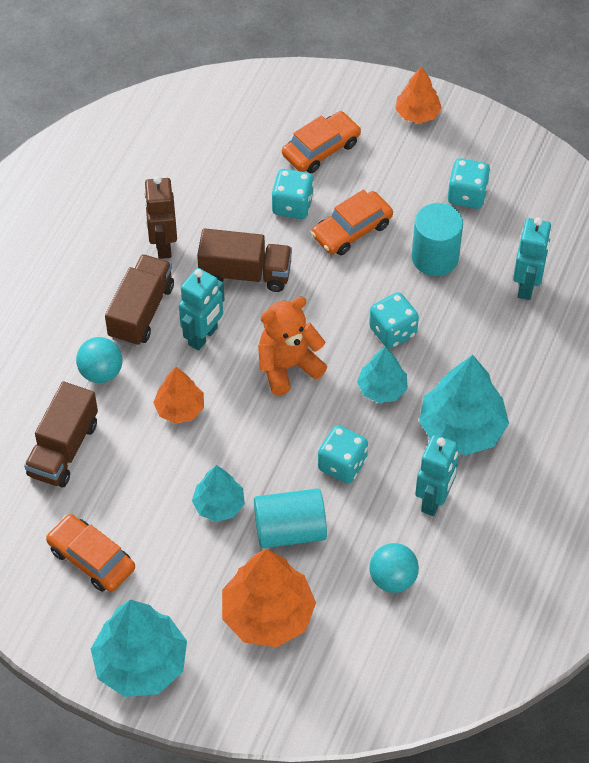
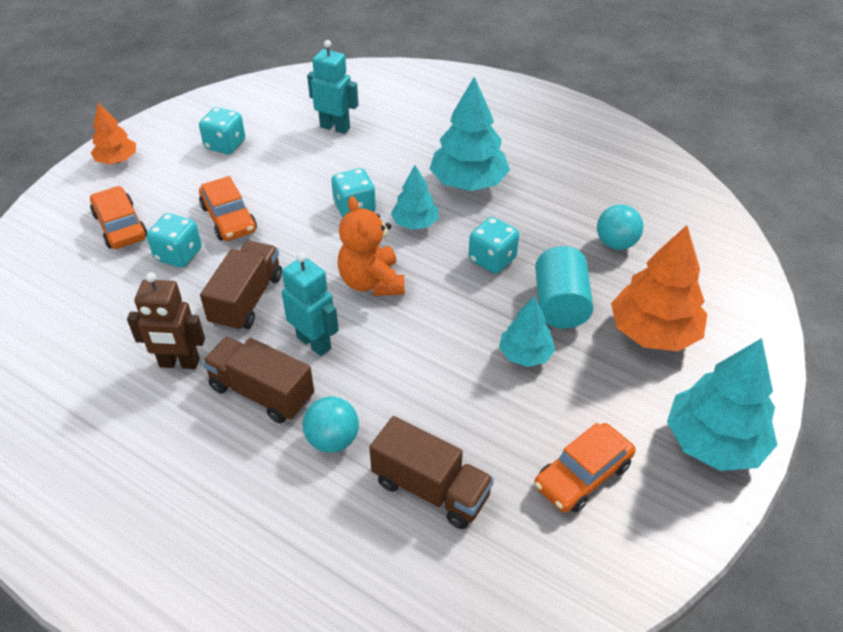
camera: 80 degrees left, 10 degrees down
orange tree [153,367,204,424] -> none
turquoise cylinder [412,203,463,276] -> none
turquoise robot [415,435,459,516] -> none

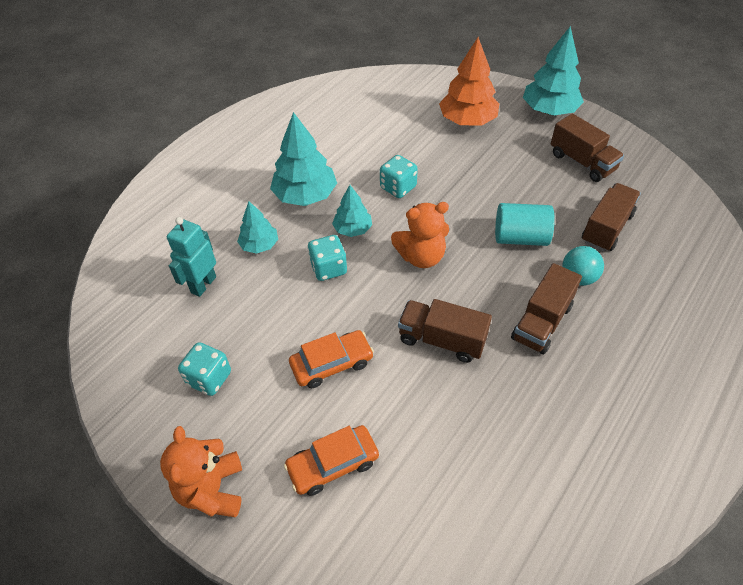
camera: 85 degrees left, 5 degrees up
orange tree [91,102,136,164] -> orange teddy bear [160,426,242,517]
brown robot [127,272,205,369] -> none
turquoise dice [147,213,202,268] -> none
turquoise robot [282,252,339,356] -> none
turquoise tree [499,297,555,367] -> turquoise tree moved to [237,201,278,254]
orange car [534,423,636,512] -> brown truck [551,113,624,182]
turquoise cylinder [535,246,593,329] -> turquoise cylinder moved to [495,203,555,246]
turquoise ball [597,204,643,250] -> none

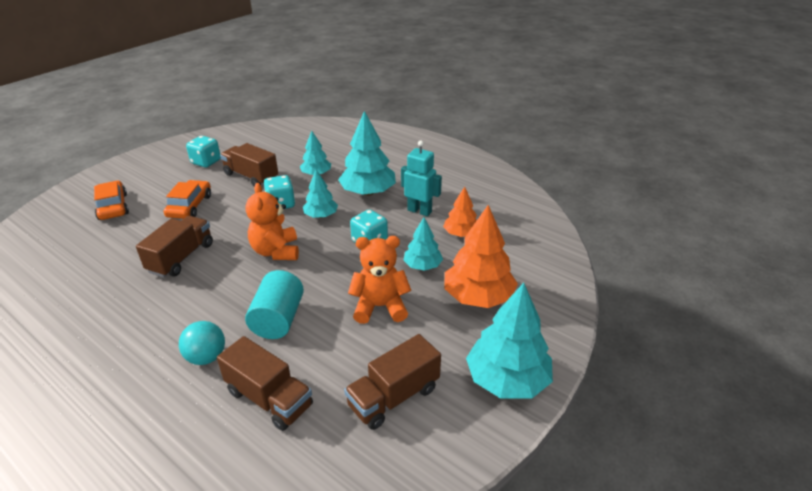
camera: 90 degrees right, 15 degrees down
orange teddy bear [160,426,242,517] -> orange teddy bear moved to [348,236,411,324]
turquoise robot [167,217,216,297] -> turquoise robot moved to [401,140,442,217]
orange car [289,330,374,388] -> orange car turned 150 degrees counterclockwise [164,180,211,219]
brown truck [511,263,582,354] -> brown truck moved to [220,143,278,187]
none -> turquoise tree [403,217,443,271]
none -> orange tree [443,187,477,237]

